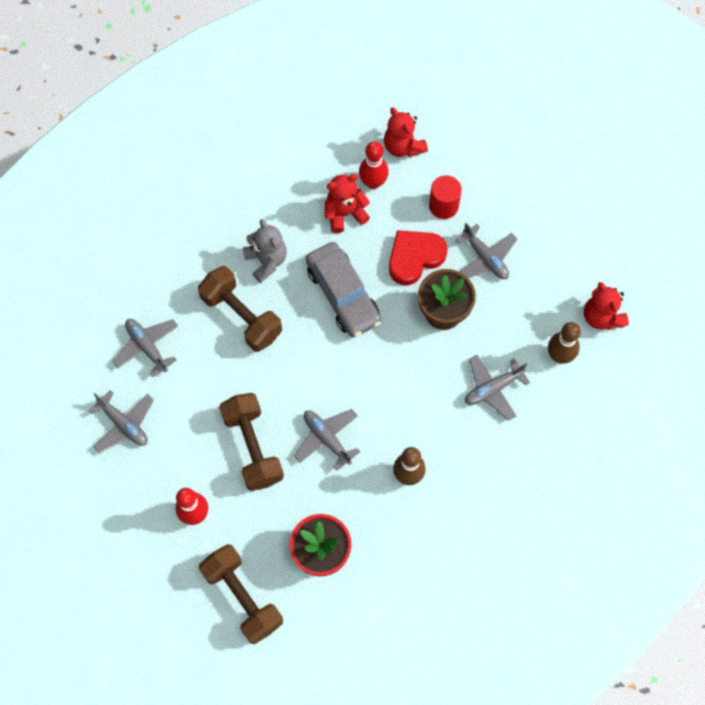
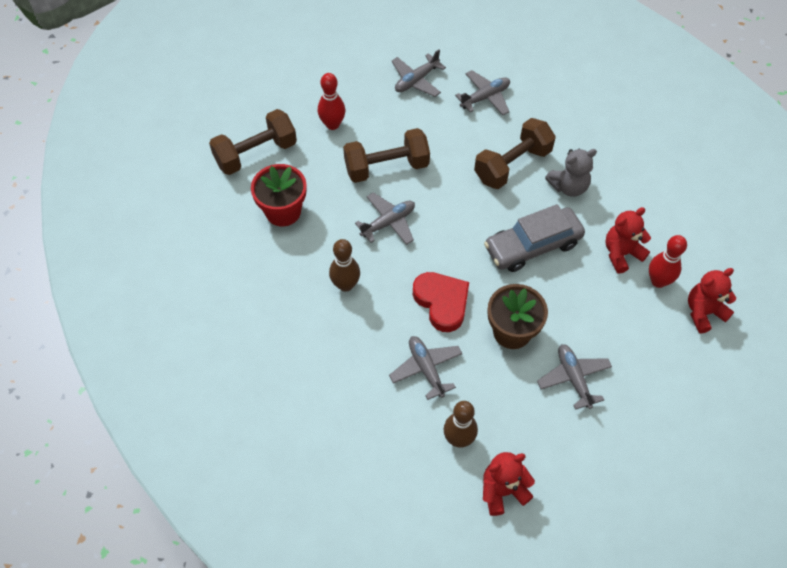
camera: 95 degrees right, 10 degrees down
red teddy bear [325,174,370,233] -> red teddy bear turned 105 degrees counterclockwise [605,207,651,274]
red heart [389,230,448,285] -> red heart moved to [413,272,469,332]
red cylinder [429,175,462,219] -> none
grey plane [455,223,517,279] -> grey plane turned 105 degrees clockwise [537,344,612,410]

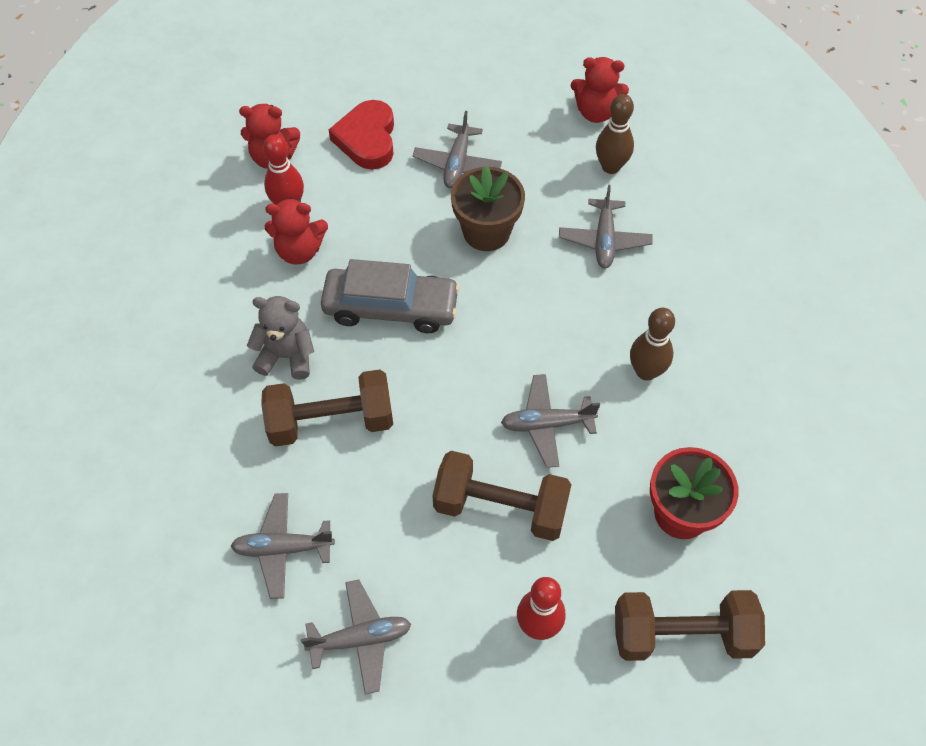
camera: 150 degrees left, 0 degrees up
red heart [413,272,469,332] -> red heart moved to [329,100,394,170]

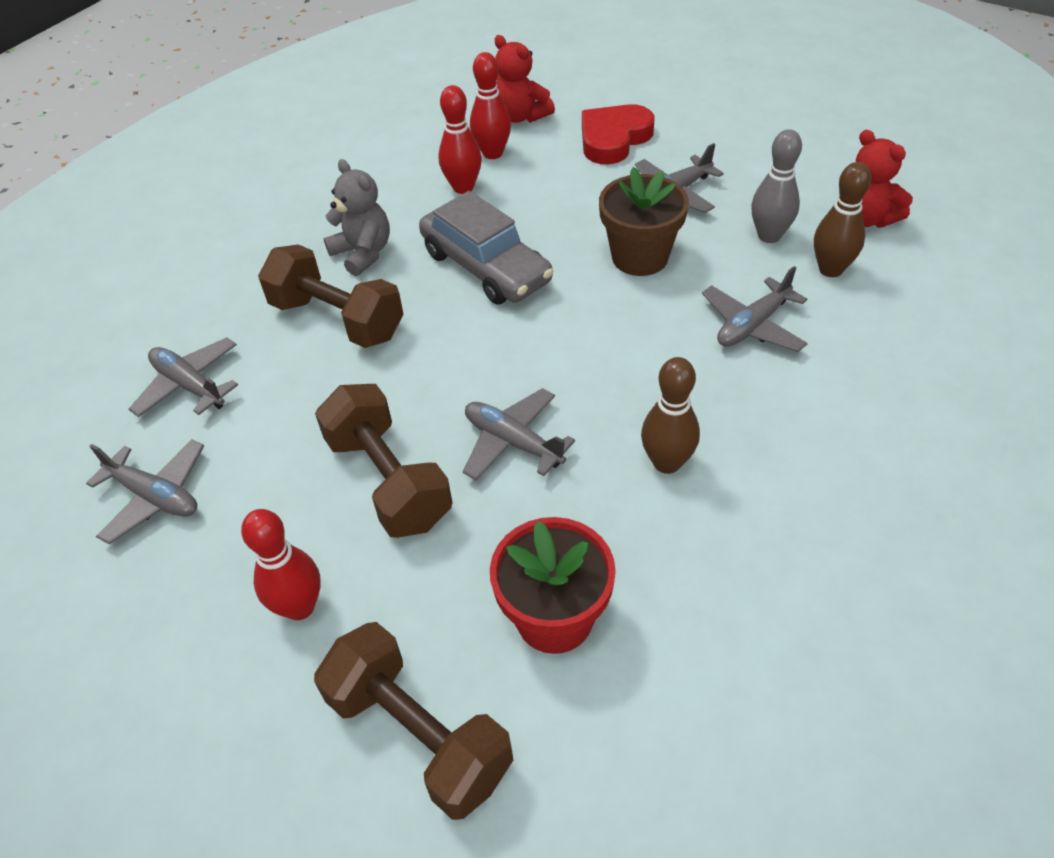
camera: 45 degrees right, 10 degrees down
red teddy bear [265,198,328,265] -> red bowling pin [438,85,482,194]
none -> grey bowling pin [751,129,802,243]

